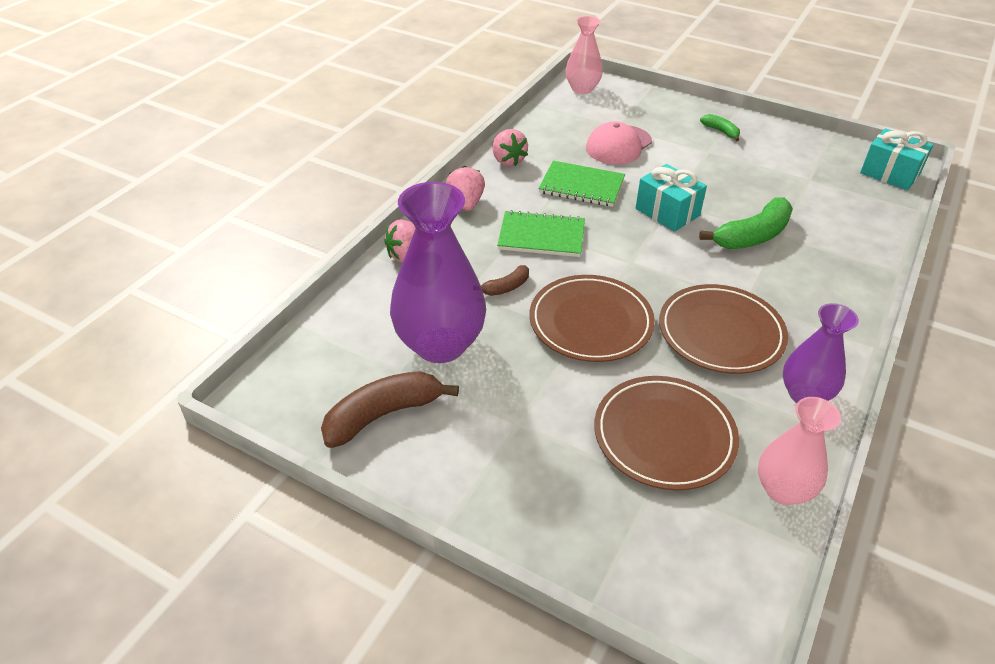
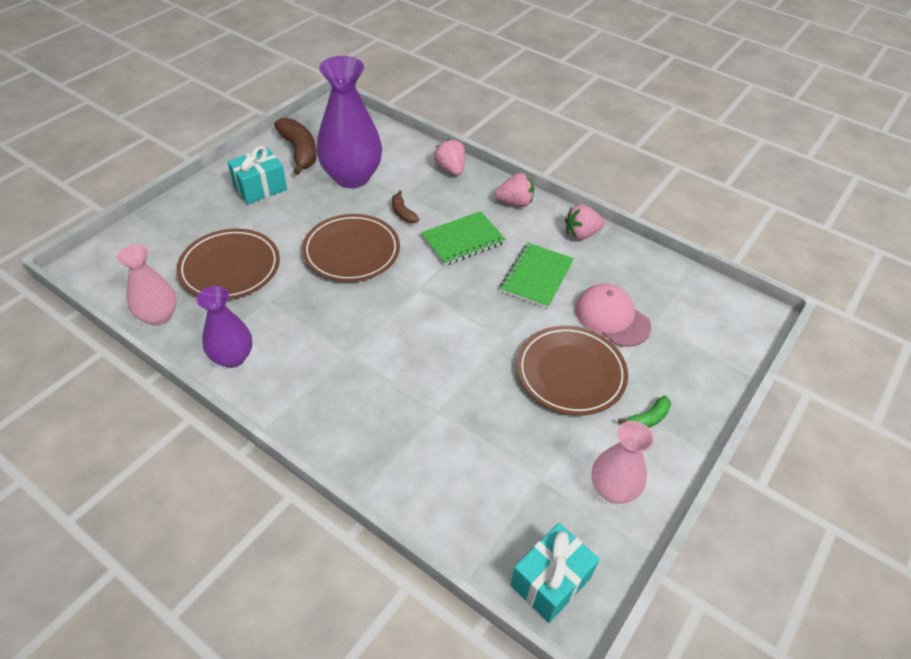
camera: 95 degrees right, 5 degrees up
green notebook [497,210,585,257] -> green notebook turned 45 degrees clockwise [421,211,506,266]
pink vase [566,16,603,94] -> pink vase moved to [591,421,654,504]
turquoise gift [636,164,707,232] -> turquoise gift moved to [228,146,287,204]
brown plate [659,284,788,374] -> brown plate moved to [517,326,628,415]
green banana [699,197,793,249] -> none

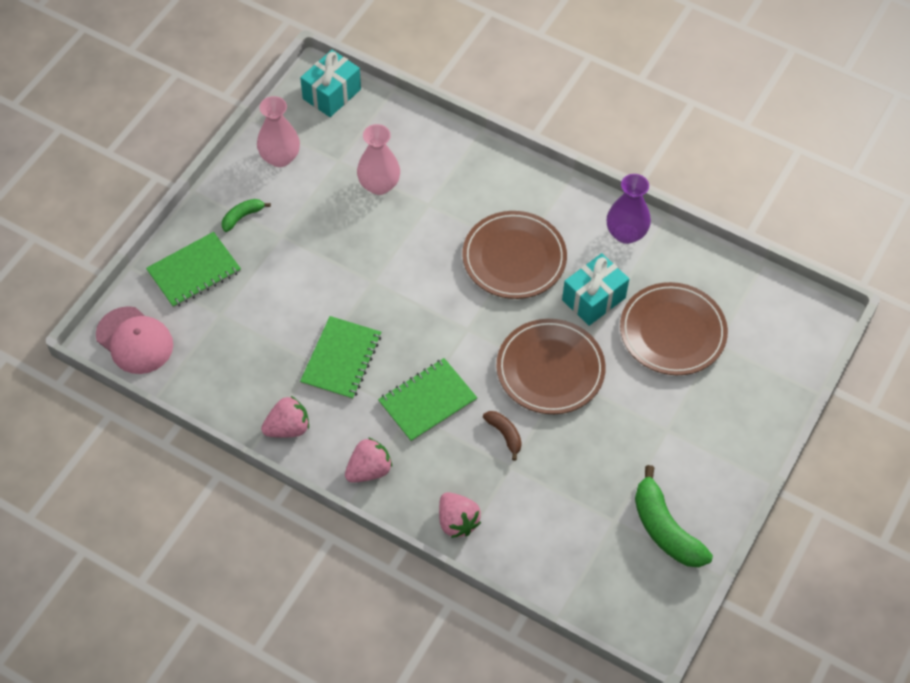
camera: 175 degrees right, 10 degrees up
pink vase [117,244,177,326] -> pink vase moved to [357,124,400,195]
turquoise gift [228,146,287,204] -> turquoise gift moved to [562,253,629,326]
brown banana [274,118,316,175] -> green banana [635,465,713,567]
purple vase [316,56,382,188] -> none
pink strawberry [495,173,534,207] -> pink strawberry turned 150 degrees clockwise [345,437,392,483]
brown plate [517,326,628,415] -> brown plate moved to [462,211,567,299]
pink cap [575,283,651,347] -> pink cap moved to [96,306,173,374]
none -> green notebook [146,232,241,308]

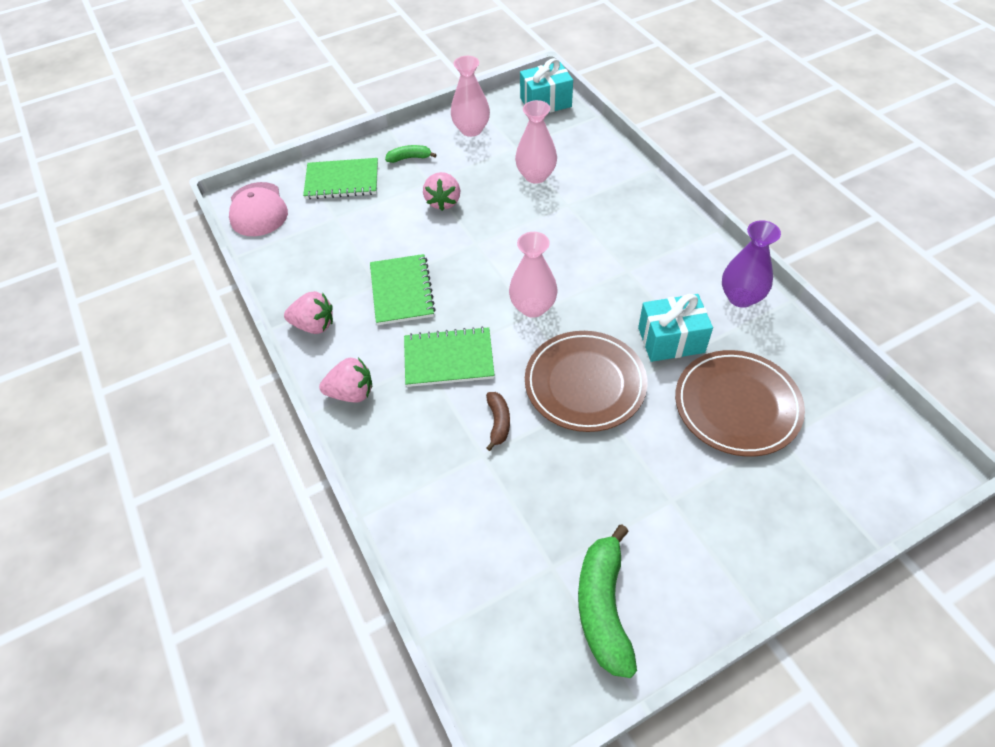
camera: 35 degrees right, 5 degrees down
green notebook [300,316,381,400] -> green notebook turned 60 degrees counterclockwise [370,254,436,325]
pink strawberry [439,492,481,538] -> pink strawberry moved to [423,172,460,211]
brown plate [462,211,567,299] -> none
none -> pink vase [509,232,558,318]

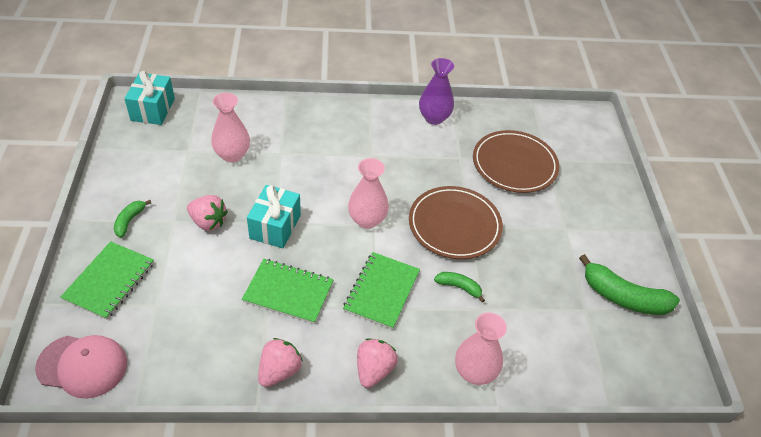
camera: 70 degrees left, 5 degrees down
pink vase [451,56,490,137] -> pink vase moved to [455,313,507,385]
brown banana [486,392,510,451] -> green banana [434,272,485,302]
turquoise gift [638,294,713,362] -> turquoise gift moved to [247,185,301,248]

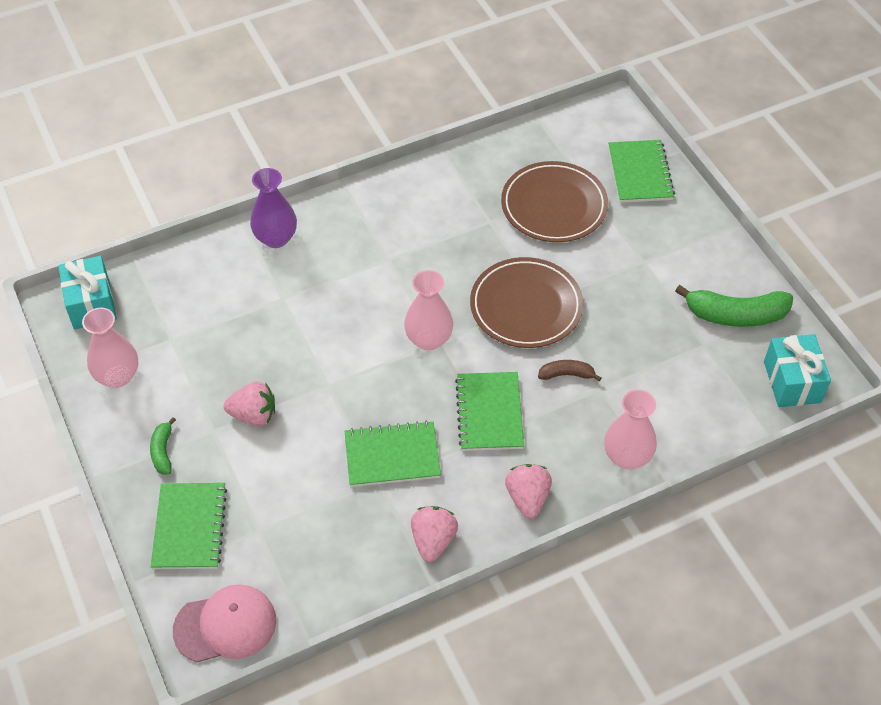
camera: 20 degrees left, 5 degrees up
pink vase [211,93,250,163] -> pink vase moved to [82,308,138,388]
turquoise gift [247,185,301,248] -> turquoise gift moved to [764,334,831,407]
purple vase [419,58,454,125] -> purple vase moved to [250,168,297,248]
green banana [434,272,485,302] -> brown banana [538,360,601,381]
none -> green notebook [608,140,675,203]

